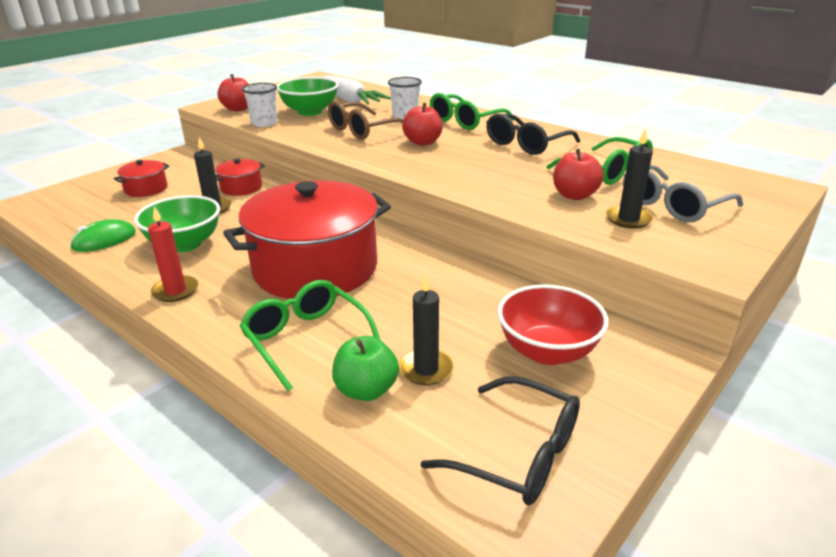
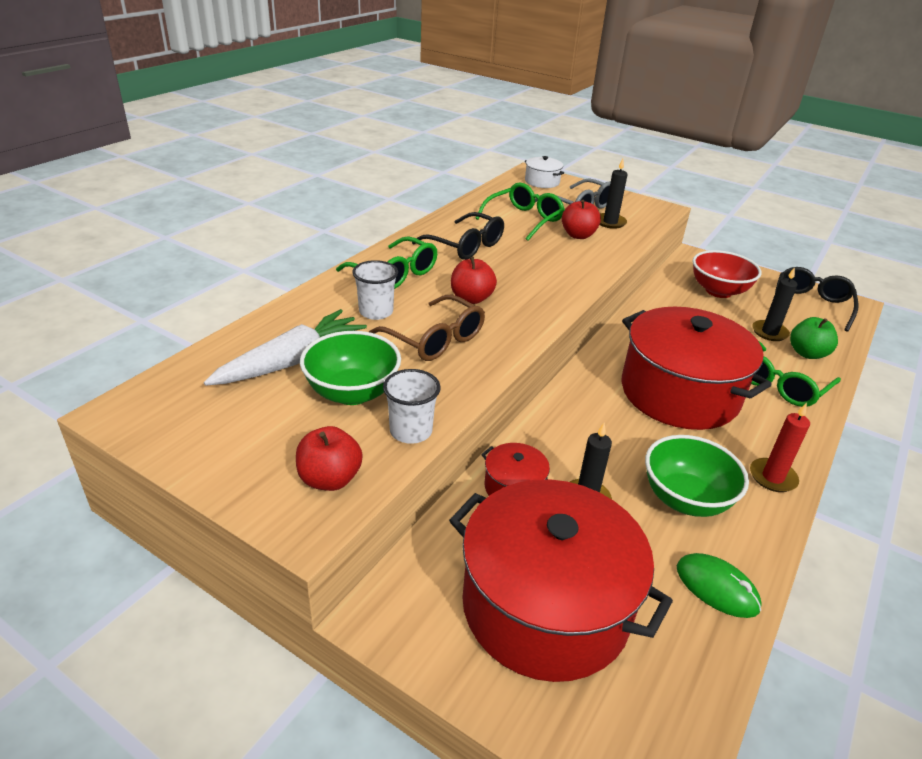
camera: 100 degrees left, 5 degrees up
red pot [113,160,169,197] -> red pot [449,479,673,682], size x2.36
none -> white pot [525,156,564,188]

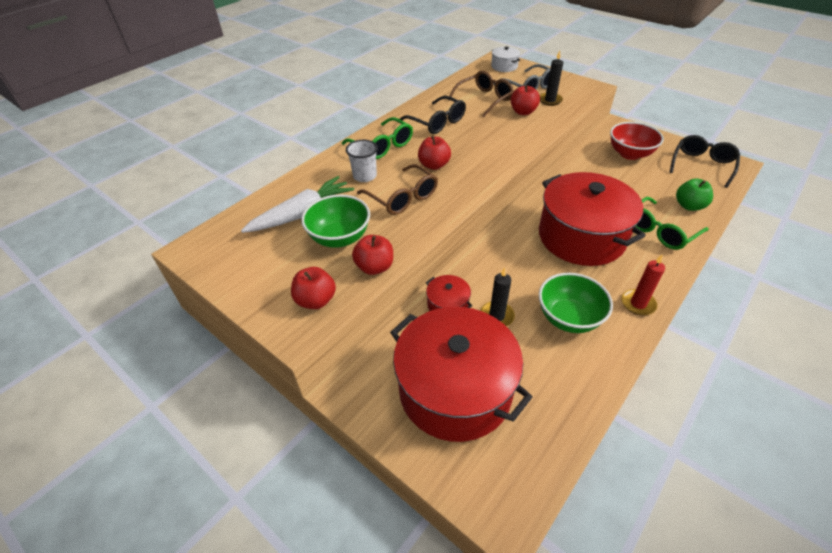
camera: 10 degrees right, 10 degrees up
white cup [383,369,441,444] -> red apple [352,235,393,275]
green glasses [475,183,565,241] -> brown glasses [448,70,514,117]
green mouse [677,553,762,618] -> none
black candle [752,267,798,341] -> none

